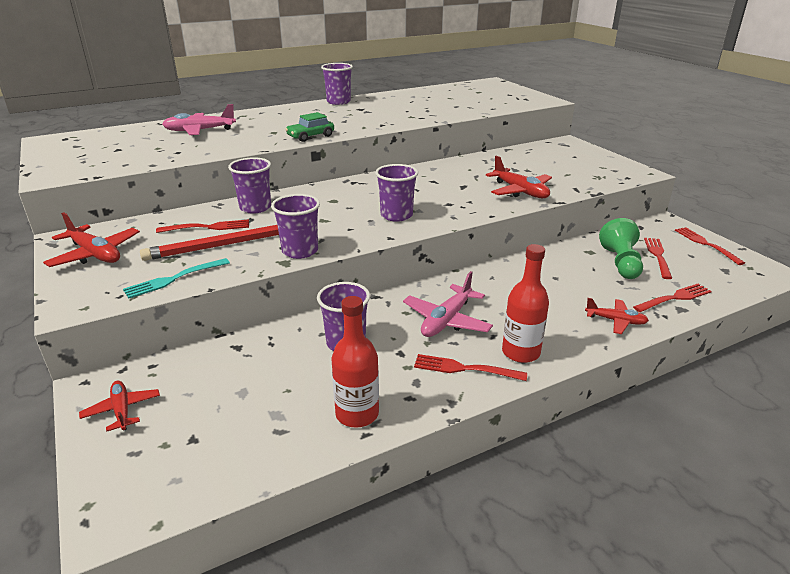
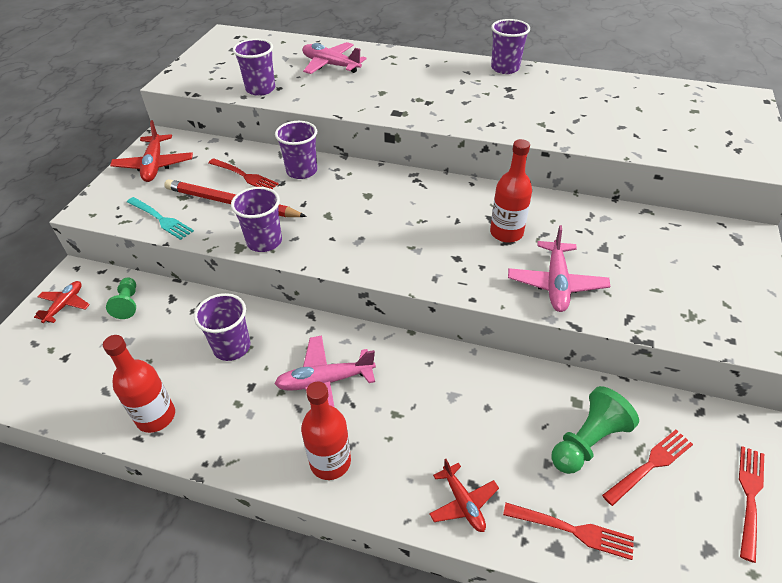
camera: 45 degrees right, 15 degrees up
turquoise fork [123,258,230,298] -> turquoise fork turned 150 degrees counterclockwise [127,197,194,240]
green car [285,112,334,142] -> none
purple cup [375,164,418,222] -> purple cup moved to [233,39,275,96]
red fork [414,354,527,381] -> none
red plane [486,155,552,198] -> pink plane [508,225,611,312]
none -> green pawn [106,278,136,319]
none -> red bottle [490,139,532,243]

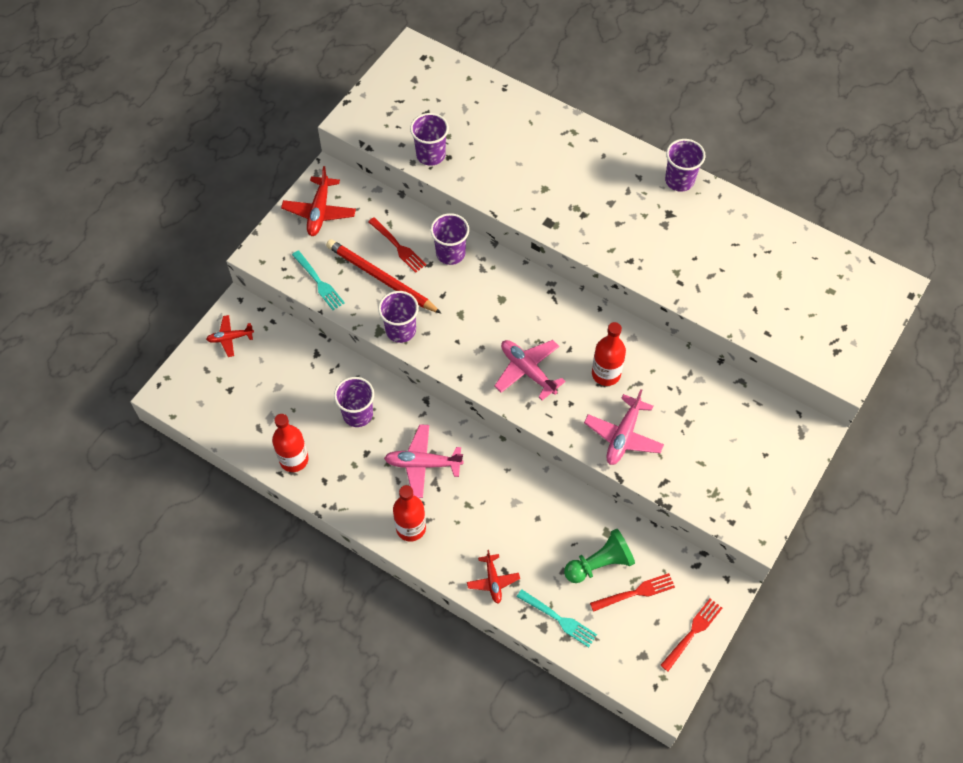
camera: 15 degrees right, 15 degrees up
red plane [34,281,90,323] -> red plane turned 135 degrees counterclockwise [206,315,254,357]
green pawn [106,278,136,319] -> none
pink plane [302,42,367,74] -> pink plane moved to [494,340,566,400]
red fork [503,503,634,560] -> turquoise fork [517,589,597,647]

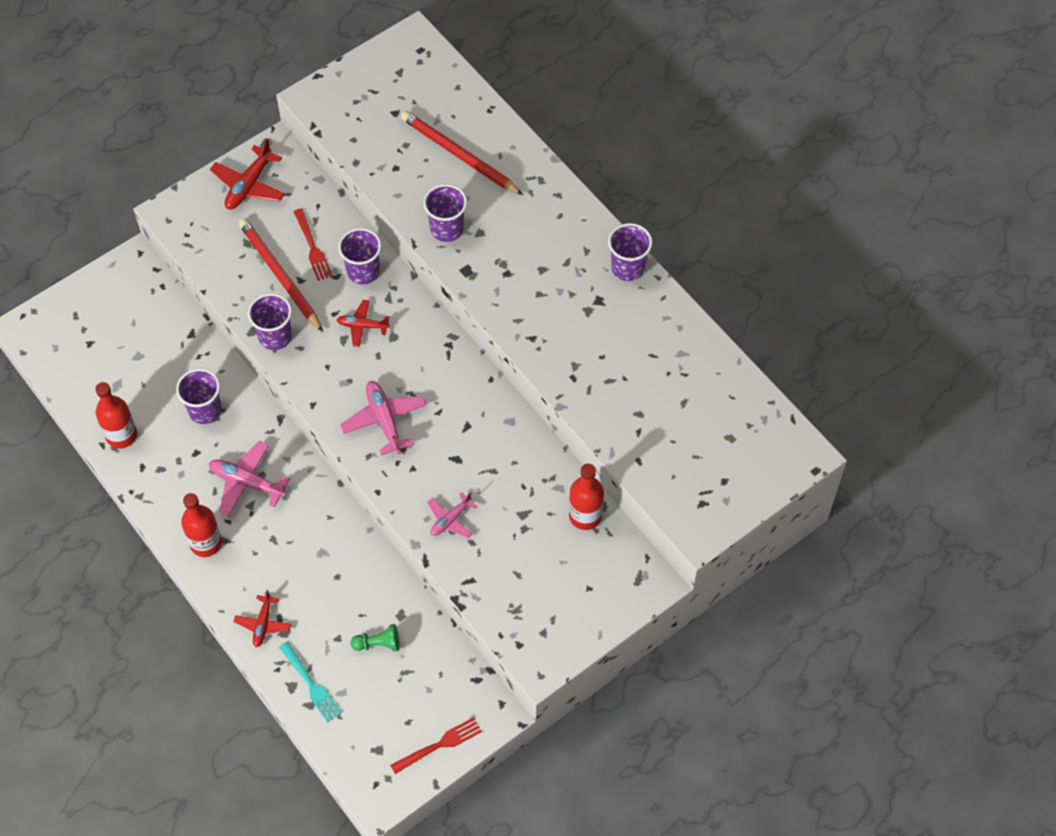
camera: 20 degrees right, 0 degrees up
red plane [206,315,254,357] -> red plane moved to [336,300,390,347]
turquoise fork [292,250,345,310] -> none
purple cup [410,113,449,166] -> purple cup moved to [423,184,467,242]
green pawn [564,528,635,583] -> green pawn [351,624,399,651], size x0.63
pink plane [584,389,664,465] -> pink plane [427,492,478,539], size x0.64
red fork [590,573,675,612] -> none
red bottle [592,322,626,386] -> red bottle moved to [569,464,604,530]
none -> red pencil [401,111,523,195]

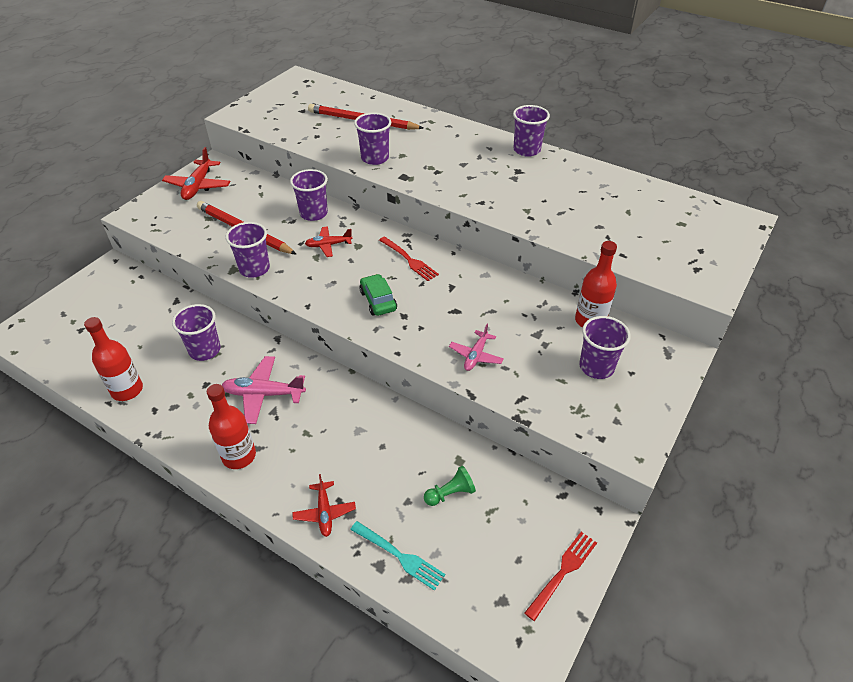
camera: 20 degrees left, 15 degrees down
red fork [293,208,333,281] -> red fork moved to [379,236,439,281]
pink plane [340,381,427,456] -> green car [359,274,397,316]
none -> purple cup [579,316,631,379]

